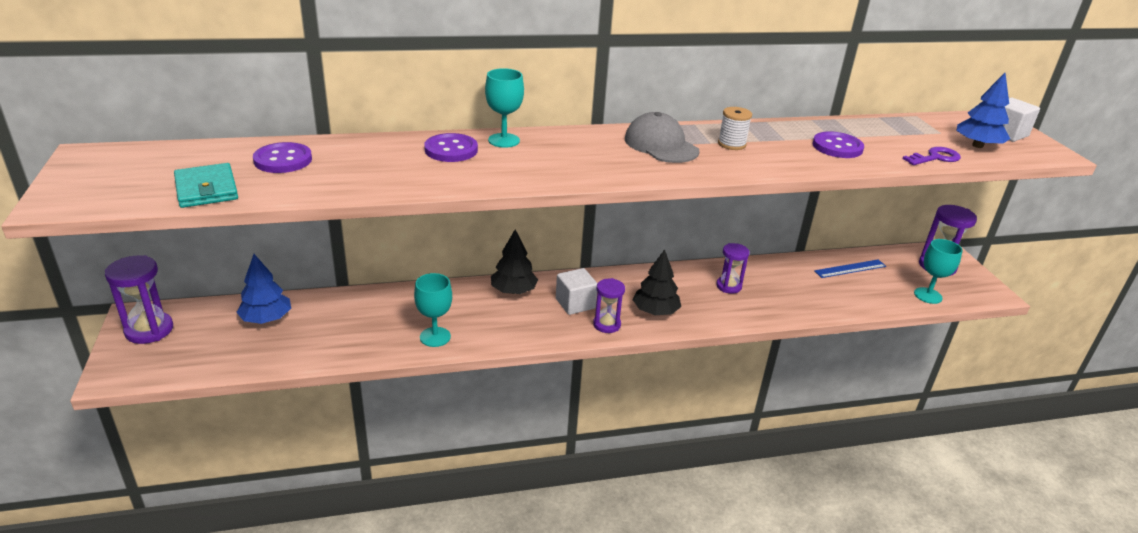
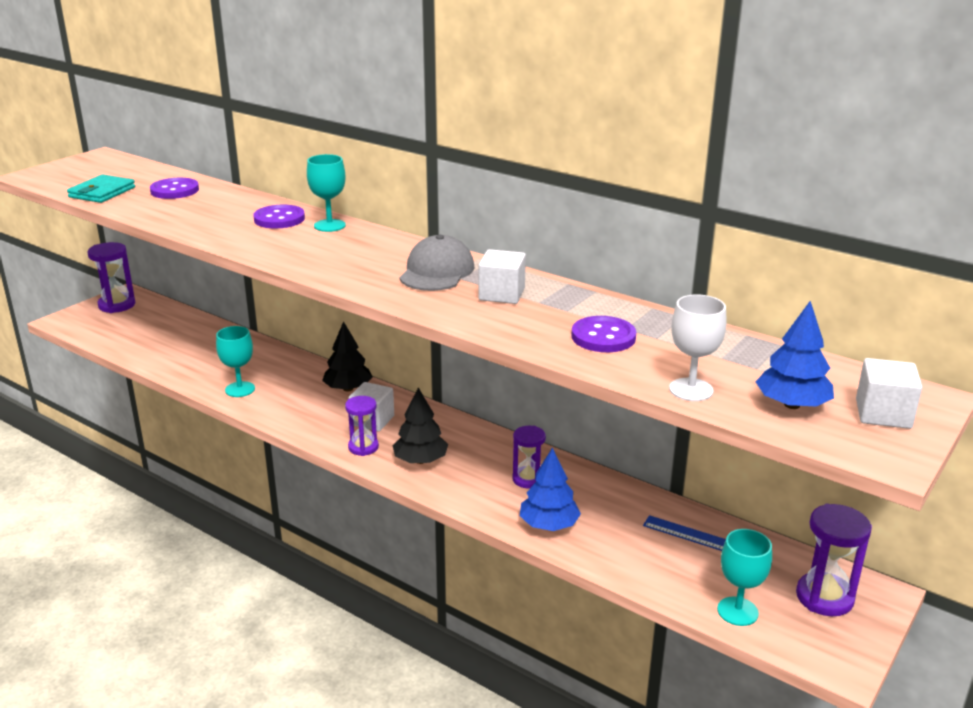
camera: 50 degrees right, 5 degrees down
blue tree [236,254,291,324] -> blue tree moved to [520,447,581,531]
white spool [718,107,752,150] -> white cube [479,249,526,304]
purple key [902,147,961,165] -> white goblet [669,294,727,401]

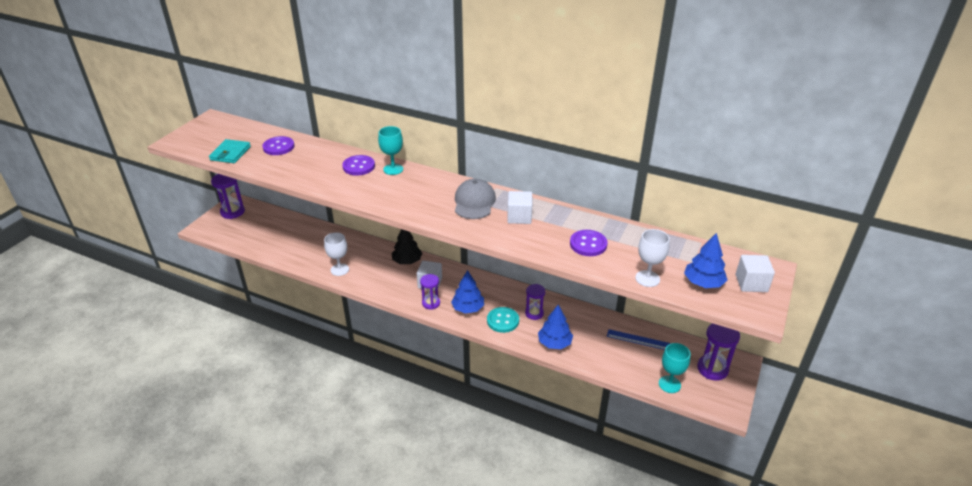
camera: 10 degrees left, 10 degrees up
turquoise goblet [216,326,255,397] -> white goblet [324,232,349,276]
black tree [392,387,448,464] -> blue tree [451,270,484,314]
none -> turquoise button [487,307,519,333]

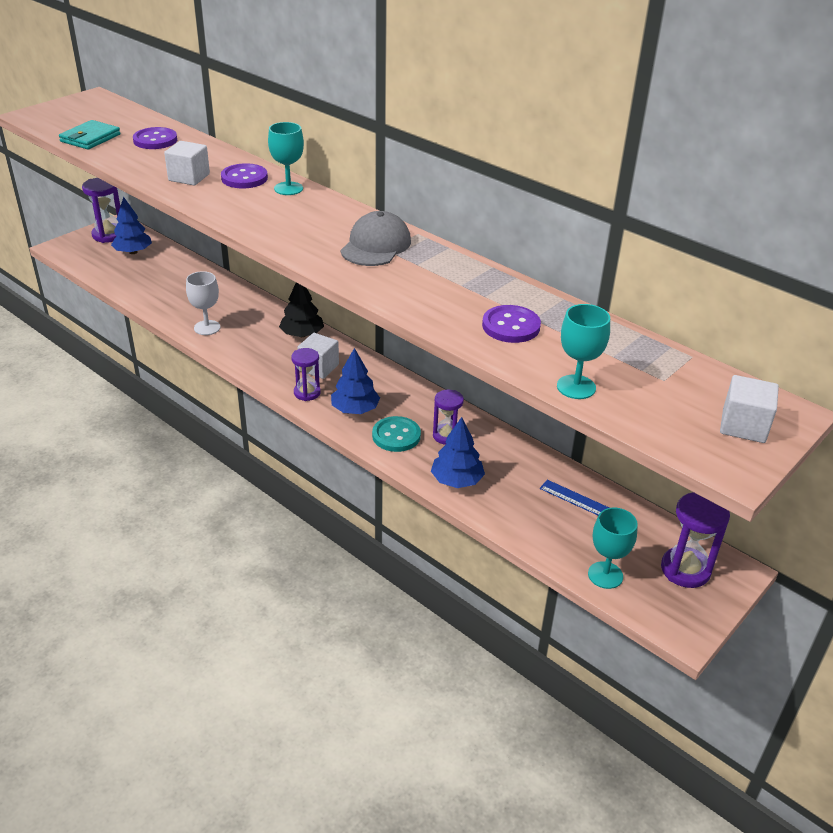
camera: 15 degrees right, 0 degrees up
white cube [507,191,532,224] -> white cube moved to [164,141,210,185]
white goblet [635,229,670,287] -> turquoise goblet [557,304,610,399]
blue tree [684,233,727,288] -> blue tree moved to [111,197,152,254]

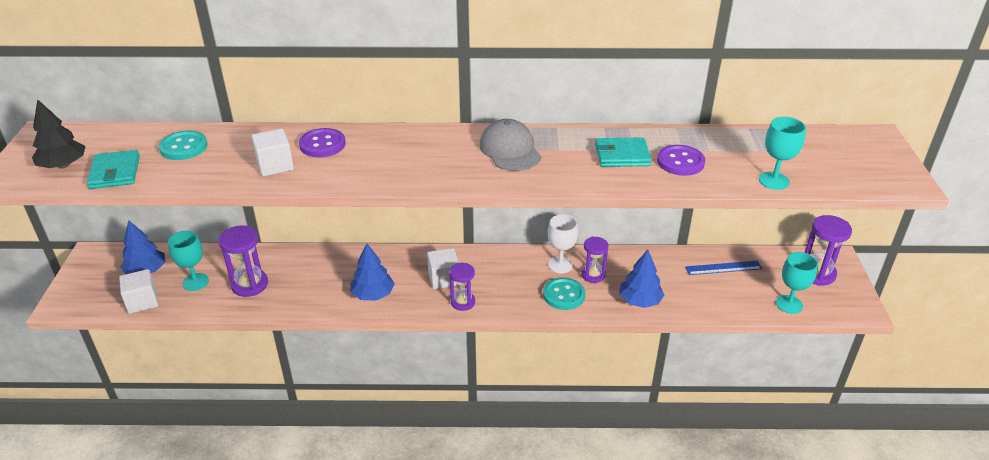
camera: 40 degrees left, 0 degrees up
purple hourglass [82,178,120,243] -> purple hourglass moved to [219,225,268,297]
purple button [133,127,177,149] -> turquoise button [159,131,208,160]
white goblet [186,271,220,335] -> white goblet moved to [548,214,578,273]
turquoise goblet [268,122,304,195] -> turquoise goblet moved to [168,231,209,291]
black tree [279,283,324,337] -> black tree moved to [32,99,86,169]
blue tree [331,348,380,414] -> blue tree moved to [351,243,395,301]
white cube [720,375,779,443] -> white cube moved to [119,269,158,314]
none -> turquoise wallet [595,137,652,167]

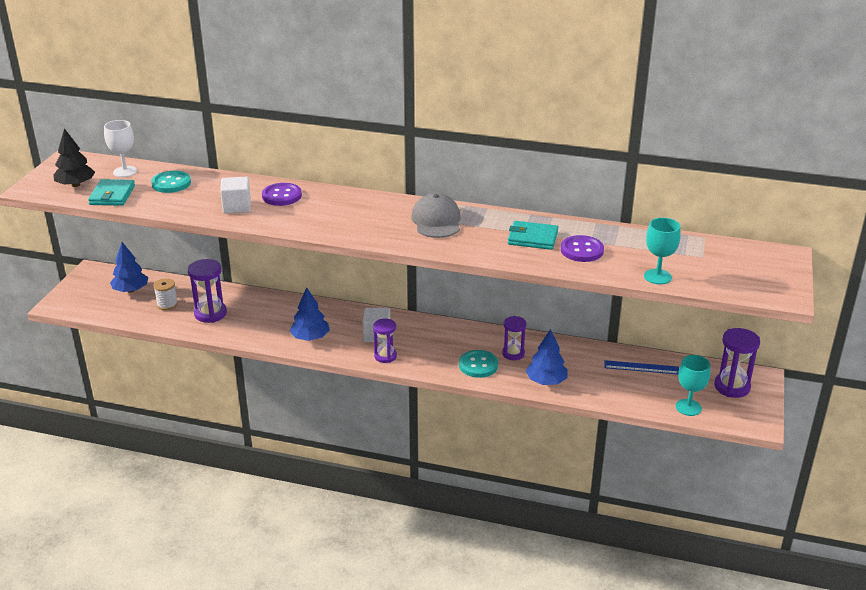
camera: 15 degrees right, 5 degrees down
white cube [119,269,158,314] -> none
turquoise goblet [168,231,209,291] -> white spool [153,278,178,310]
white goblet [548,214,578,273] -> white goblet moved to [104,120,137,177]

